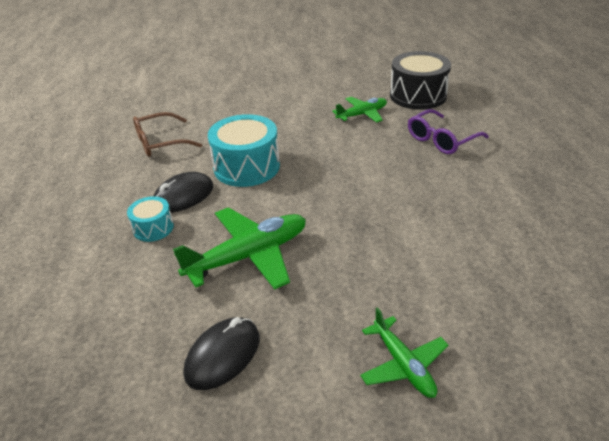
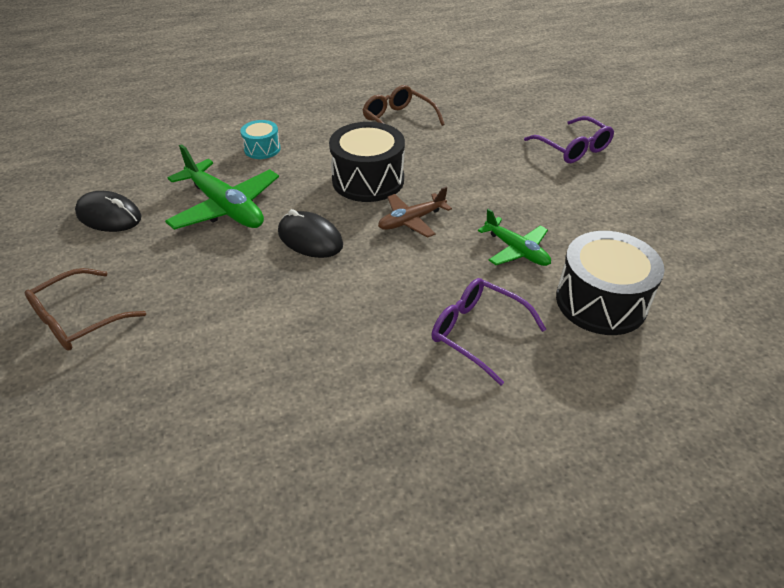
camera: 75 degrees right, 5 degrees up
black mouse [153,172,213,213] -> black mouse moved to [278,209,343,258]
turquoise drum [208,114,280,187] -> black drum [329,122,405,202]
green plane [360,307,448,398] -> brown glasses [25,268,146,351]
none -> brown plane [378,187,452,238]
none -> purple glasses [524,116,614,163]

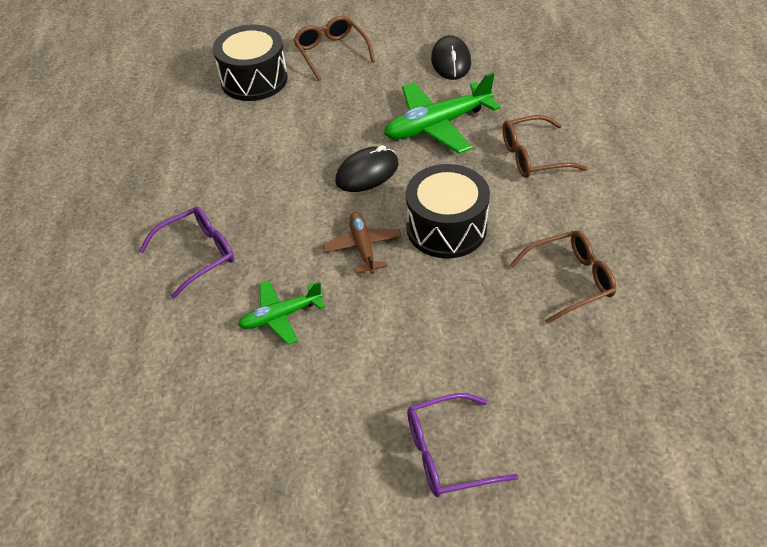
camera: 110 degrees right, 5 degrees up
black mouse [75,191,142,232] -> black mouse turned 45 degrees counterclockwise [431,35,471,80]
turquoise drum [241,120,281,159] -> brown glasses [502,115,588,178]
black drum [556,231,665,335] -> black drum moved to [213,24,288,101]

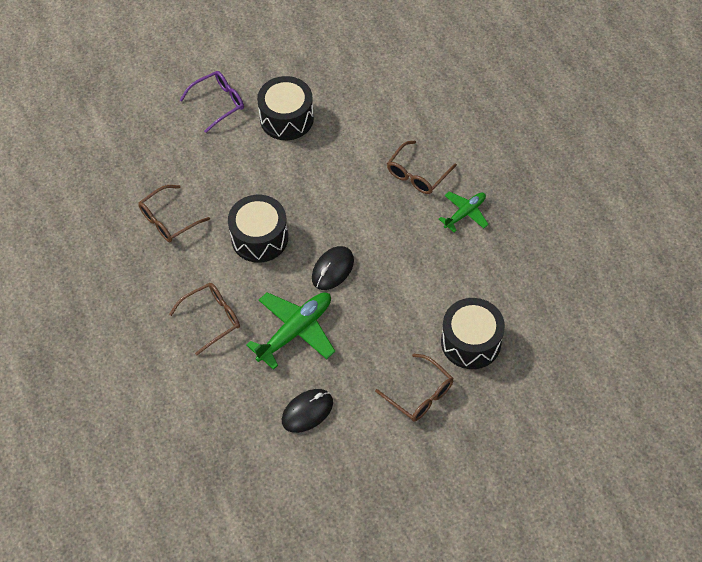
camera: 160 degrees right, 10 degrees up
purple glasses [139,206,234,299] -> brown glasses [387,140,457,194]
green plane [238,280,325,345] -> green plane moved to [439,191,488,232]
brown plane [323,212,402,274] -> none
black mouse [431,35,471,80] -> black mouse turned 75 degrees clockwise [282,389,333,433]
none -> black drum [257,76,314,140]

